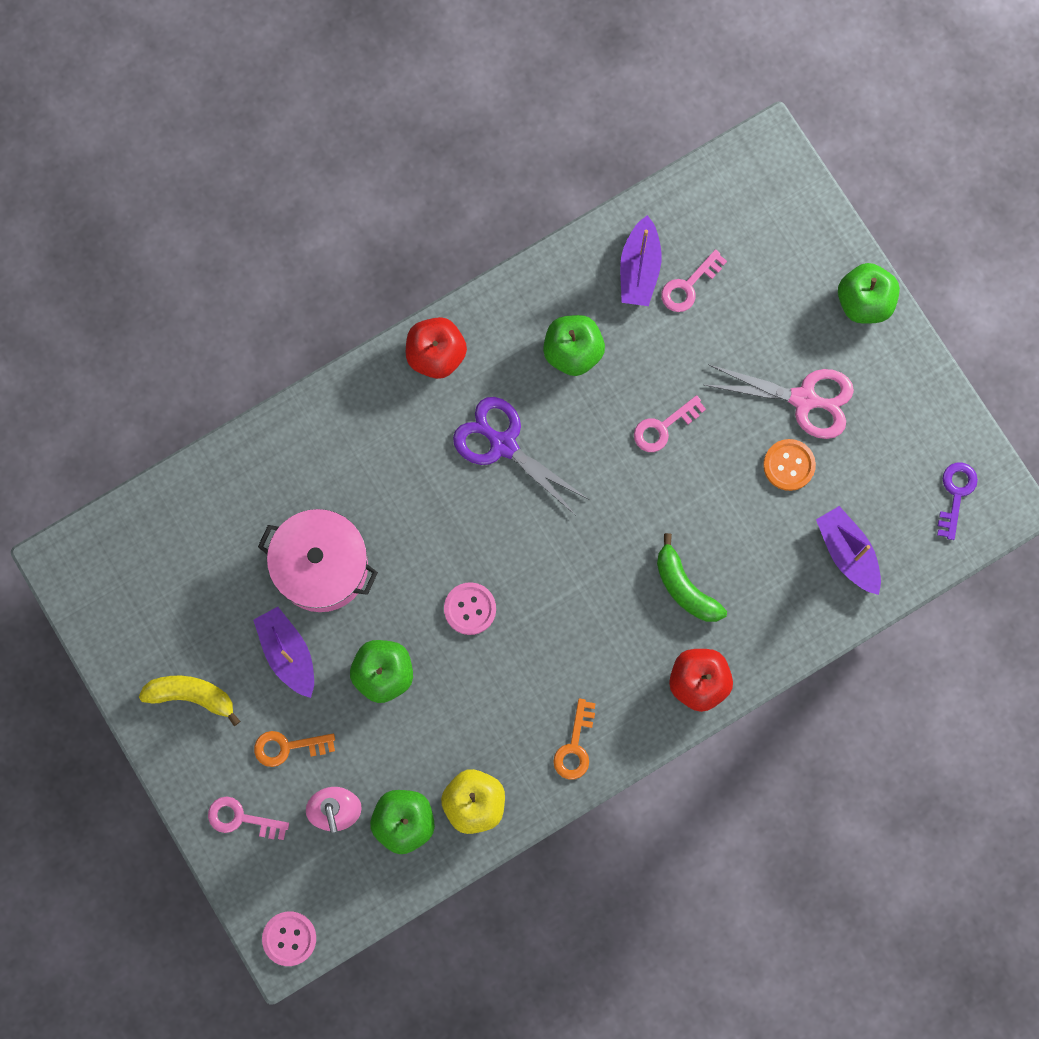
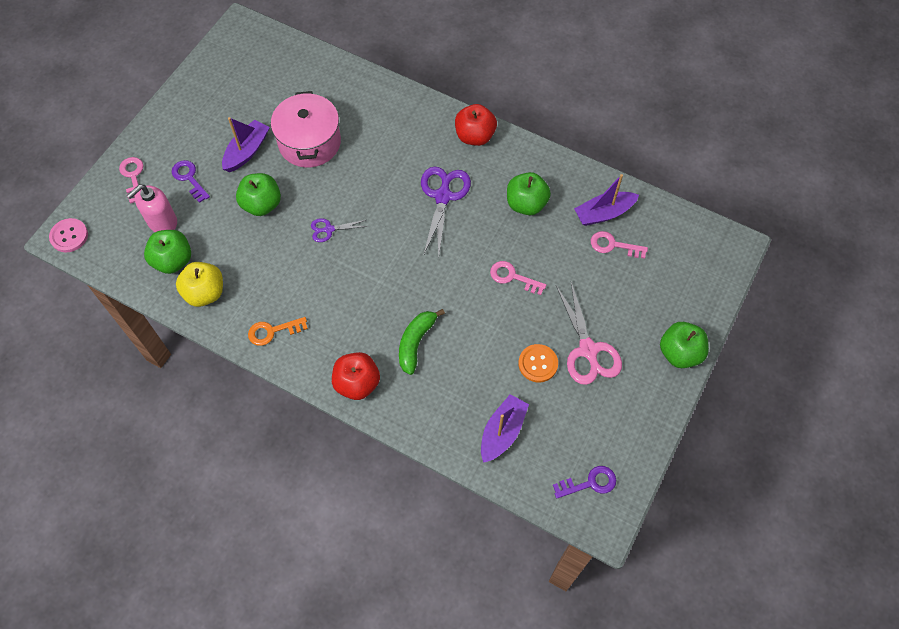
camera: 60 degrees right, 15 degrees down
yellow banana [139,676,240,726] -> none
orange key [254,731,335,767] -> purple key [172,160,210,203]
pink button [444,582,496,635] -> purple scissors [311,218,368,242]

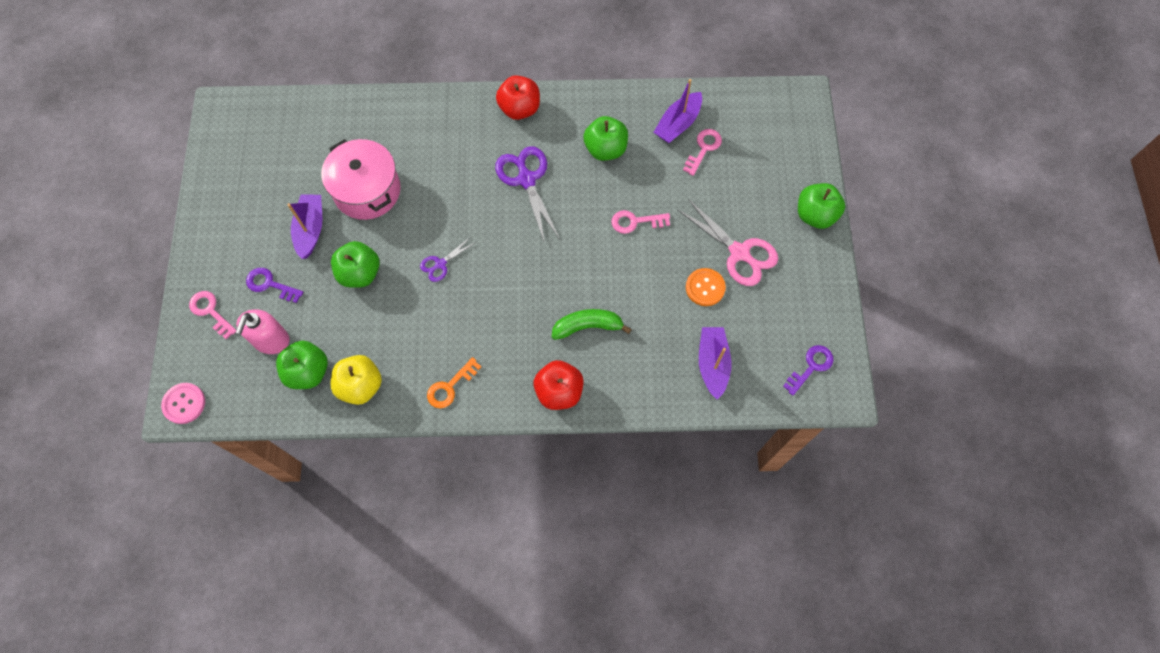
camera: 30 degrees left, 5 degrees up
green banana [399,309,445,375] -> green banana turned 90 degrees clockwise [552,309,632,340]
pink key [591,231,648,259] -> pink key turned 135 degrees clockwise [683,129,722,176]

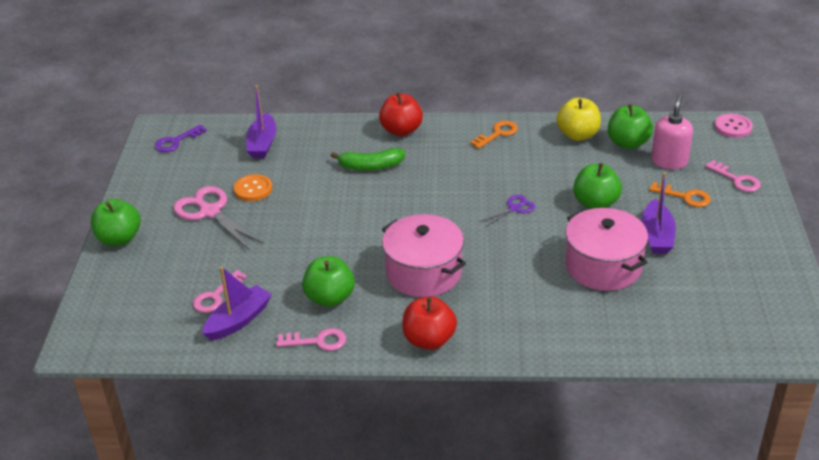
camera: 175 degrees left, 30 degrees down
purple key [246,268,304,303] -> orange key [649,182,711,207]
purple scissors [495,146,559,241] -> pink pot [382,214,466,297]
pink key [612,210,670,234] -> pink key moved to [276,328,346,351]

